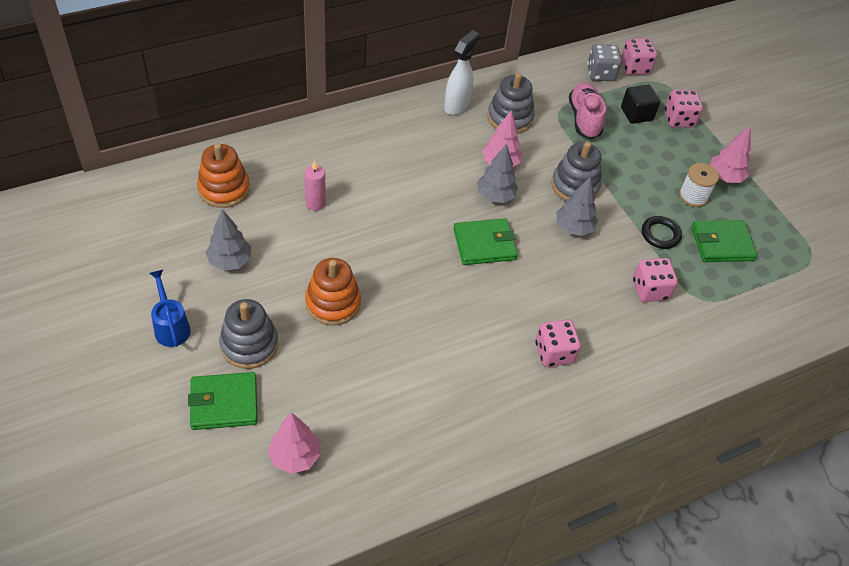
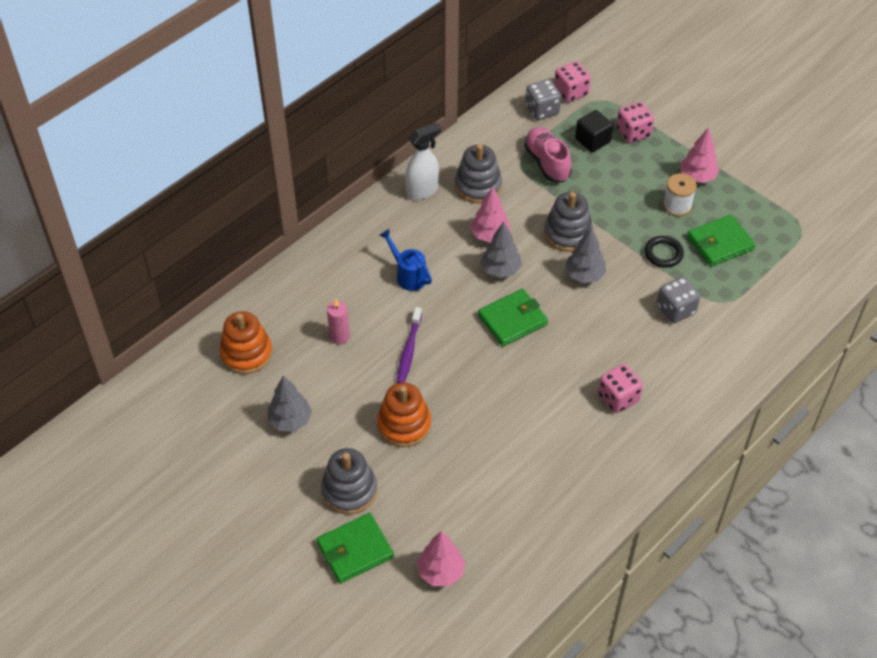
camera: 15 degrees left, 0 degrees up
blue watering can [149,270,191,347] -> blue watering can moved to [379,229,432,291]
white spray bottle [444,30,480,115] -> white spray bottle turned 45 degrees clockwise [405,122,441,200]
pink dice [633,258,678,302] -> grey dice [657,277,700,323]
none -> purple toothbrush [397,307,422,383]

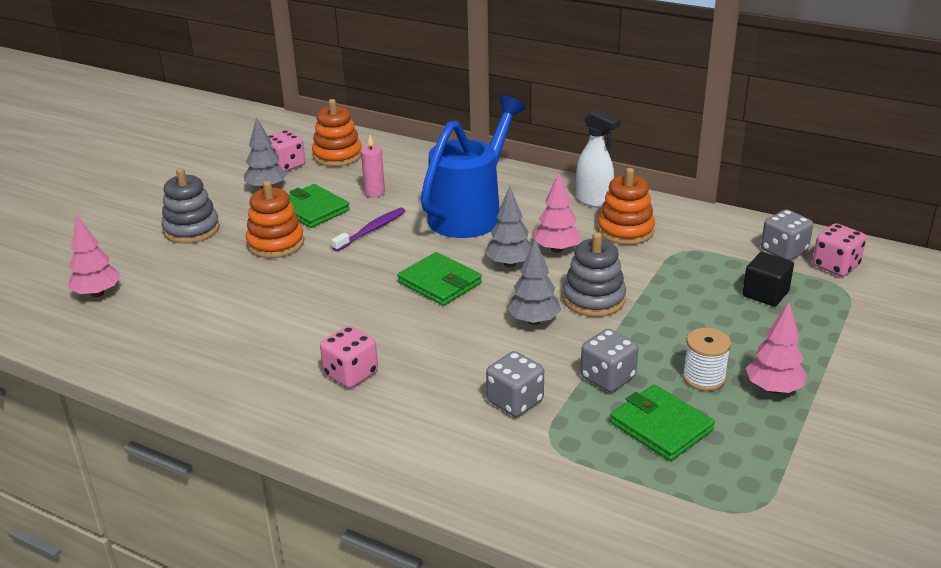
camera: 75 degrees right, 20 degrees down
green wallet [316,513,394,583] -> green wallet moved to [289,184,350,228]
blue watering can [379,229,432,291] -> blue watering can [421,95,526,238], size x2.16
purple toothbrush [397,307,422,383] -> purple toothbrush turned 135 degrees clockwise [331,208,406,252]
grey stacking toy [455,144,502,203] -> orange stacking toy [598,168,655,245]
pink shoe [524,127,572,182] -> none
pink dice [616,102,654,143] -> pink dice moved to [268,130,305,172]
black ring [644,236,684,268] -> grey dice [580,329,638,392]

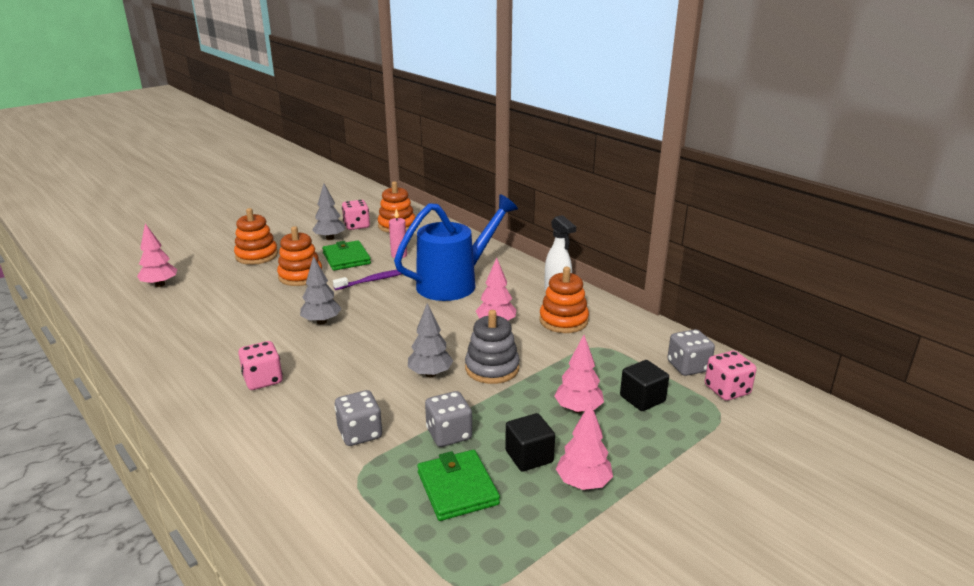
camera: 20 degrees right, 5 degrees down
grey stacking toy [161,168,220,244] -> orange stacking toy [234,208,278,265]
green wallet [397,252,482,306] -> none
grey tree [485,186,532,267] -> grey tree moved to [300,256,342,325]
white spool [683,328,731,391] -> black cube [505,413,555,472]
none -> pink tree [554,335,604,413]

